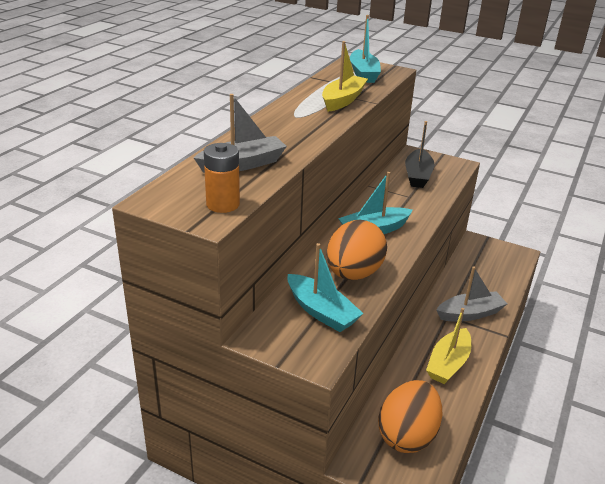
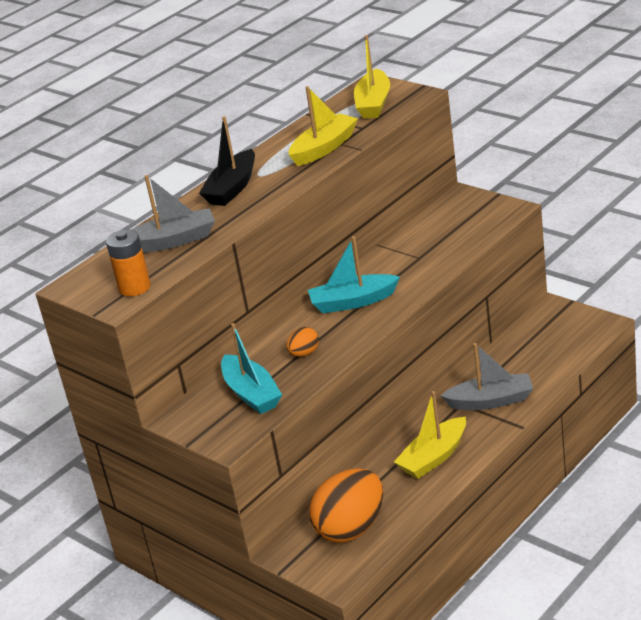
camera: 20 degrees right, 0 degrees up
orange egg [327,220,387,280] -> orange egg [287,327,319,357], size x0.45
turquoise boat [350,15,381,83] -> yellow boat [354,35,390,119]
black boat [405,121,435,188] -> black boat moved to [199,116,255,206]

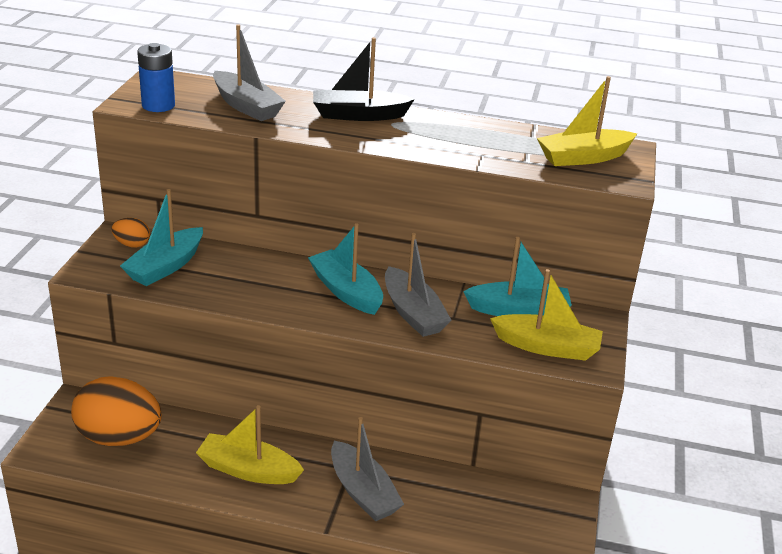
camera: 55 degrees right, 0 degrees up
orange battery [106,229,151,296] -> blue battery [137,43,175,112]
orange egg [287,327,319,357] -> orange egg moved to [111,218,150,248]
yellow boat [289,86,358,166] -> yellow boat moved to [490,269,603,361]
none -> grey boat [385,233,452,337]
none -> turquoise boat [463,237,572,316]

